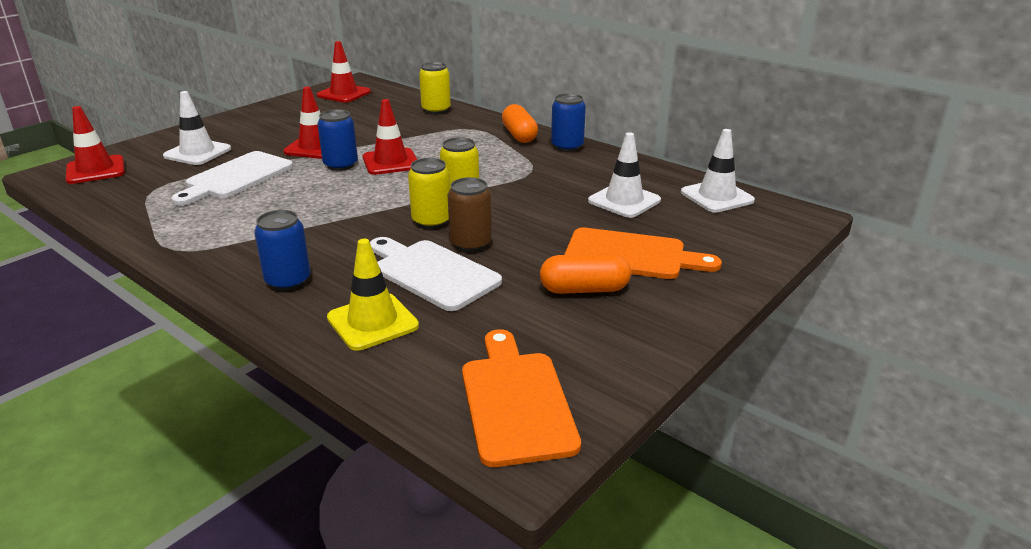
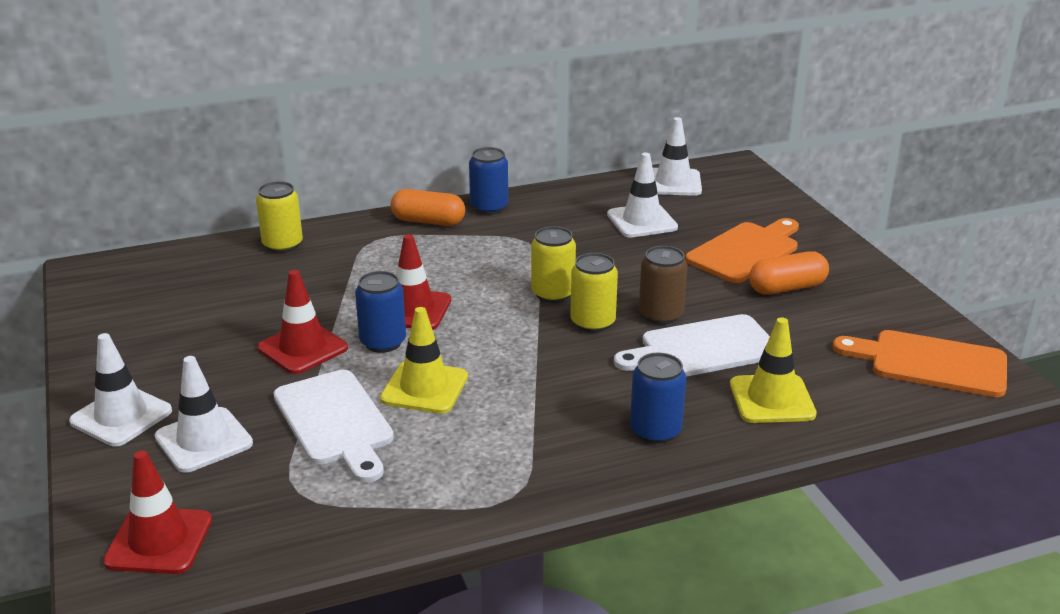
camera: 60 degrees left, 0 degrees up
red traffic cone [317,41,371,103] -> none
orange capsule [540,253,631,294] -> orange capsule turned 45 degrees clockwise [749,251,829,295]
none -> white traffic cone [69,333,172,447]
none -> yellow traffic cone [380,307,468,414]

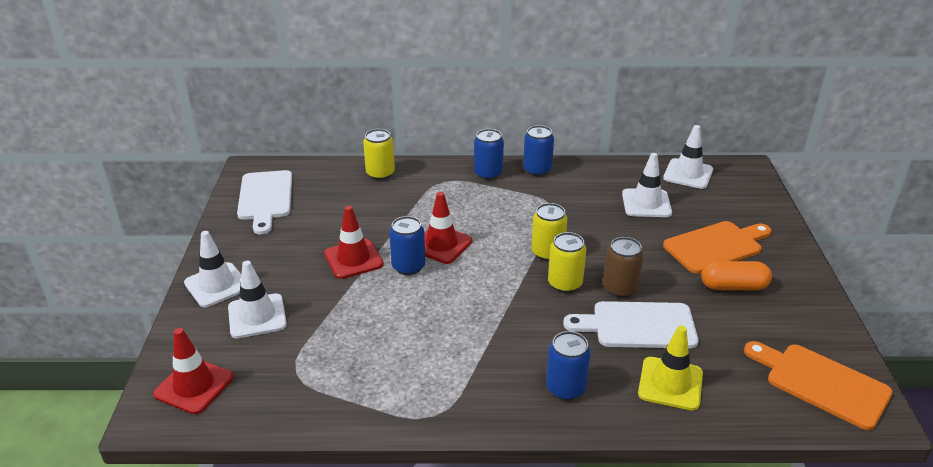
camera: 20 degrees right, 5 degrees up
white cutting board [273,370,394,483] -> white cutting board moved to [237,170,292,235]
yellow traffic cone [380,307,468,414] -> none
orange capsule [391,189,465,226] -> blue can [474,129,504,180]

